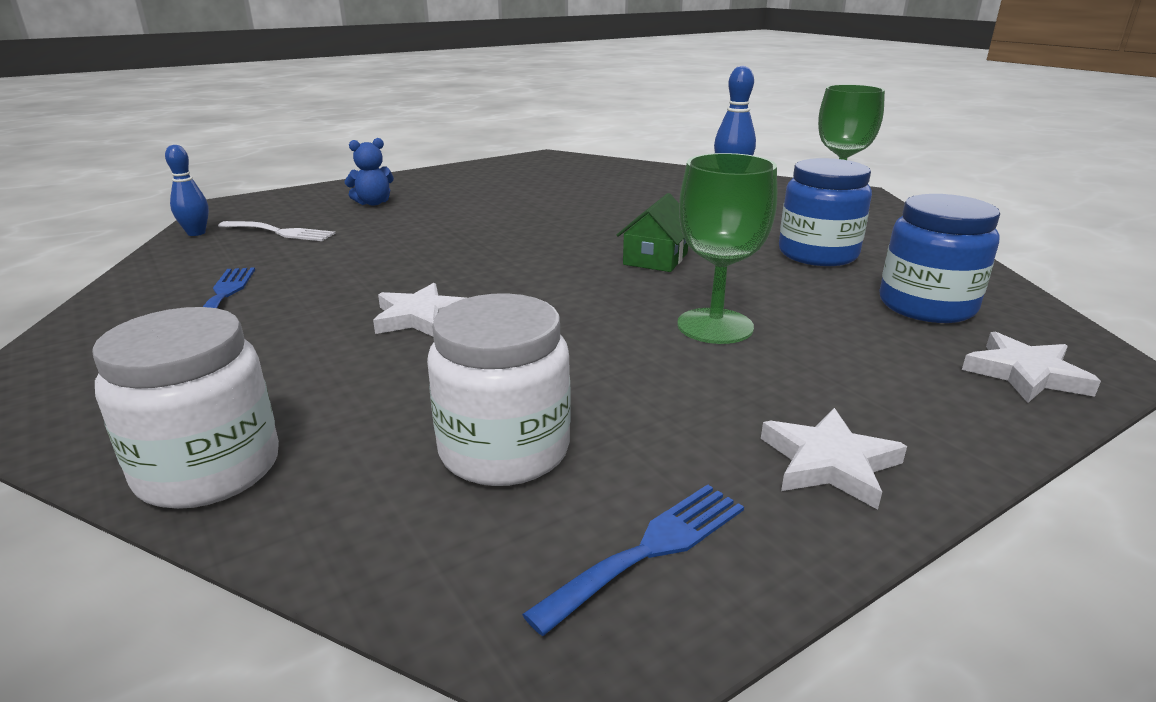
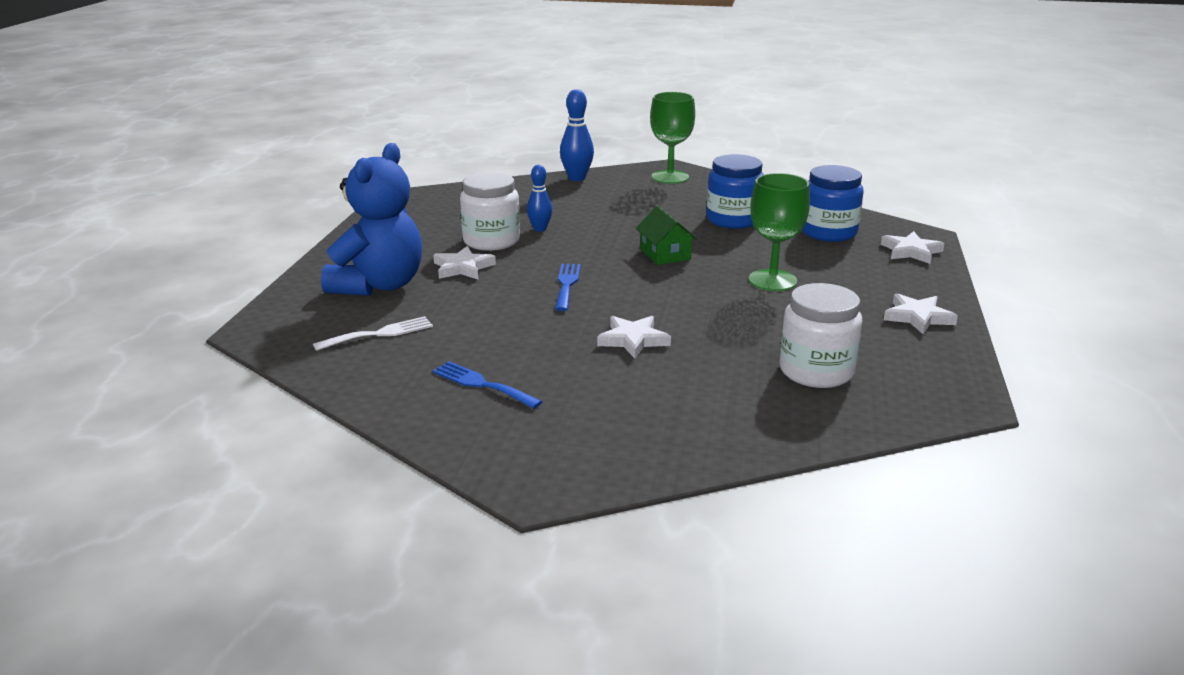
camera: 45 degrees left, 0 degrees up
white jar [92,307,279,509] -> white jar moved to [460,172,520,251]
blue bowling pin [165,145,209,236] -> blue bowling pin moved to [527,165,552,232]
blue teddy bear [344,138,394,205] -> blue teddy bear [321,143,422,296], size x2.25
blue fork [522,484,744,636] -> blue fork moved to [555,264,581,311]
none -> white star [433,246,496,279]

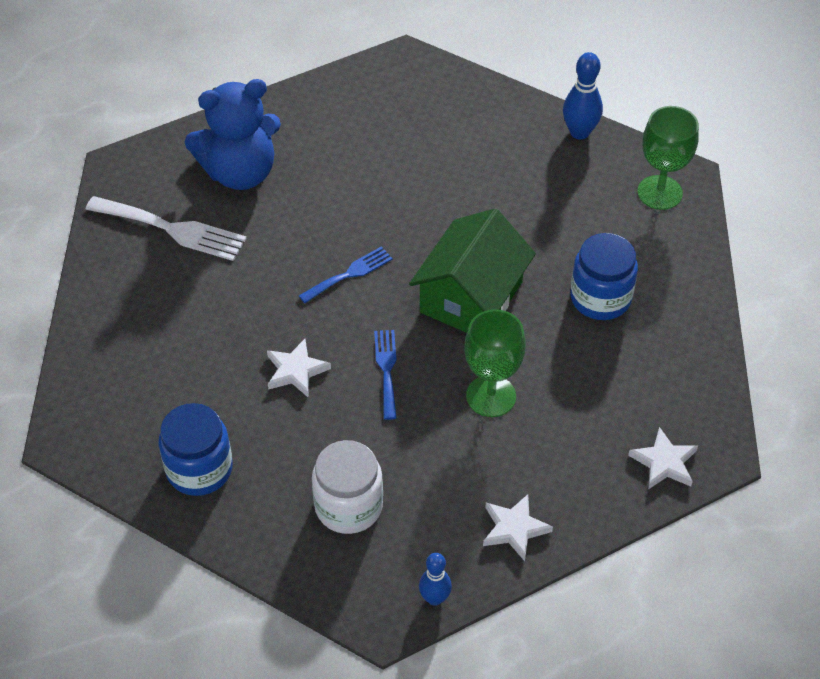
camera: 50 degrees right, 25 degrees up
white fork [313,316,433,351] -> white fork [86,196,247,261], size x1.65
blue fork [432,361,542,409] -> blue fork moved to [374,330,397,420]
white star [433,246,496,279] -> none
white jar [460,172,520,251] -> none
blue bowling pin [527,165,552,232] -> blue bowling pin moved to [419,553,452,606]
green house [636,206,697,265] -> green house [409,208,536,333], size x1.90
blue jar [802,165,864,242] -> blue jar moved to [159,403,233,496]

